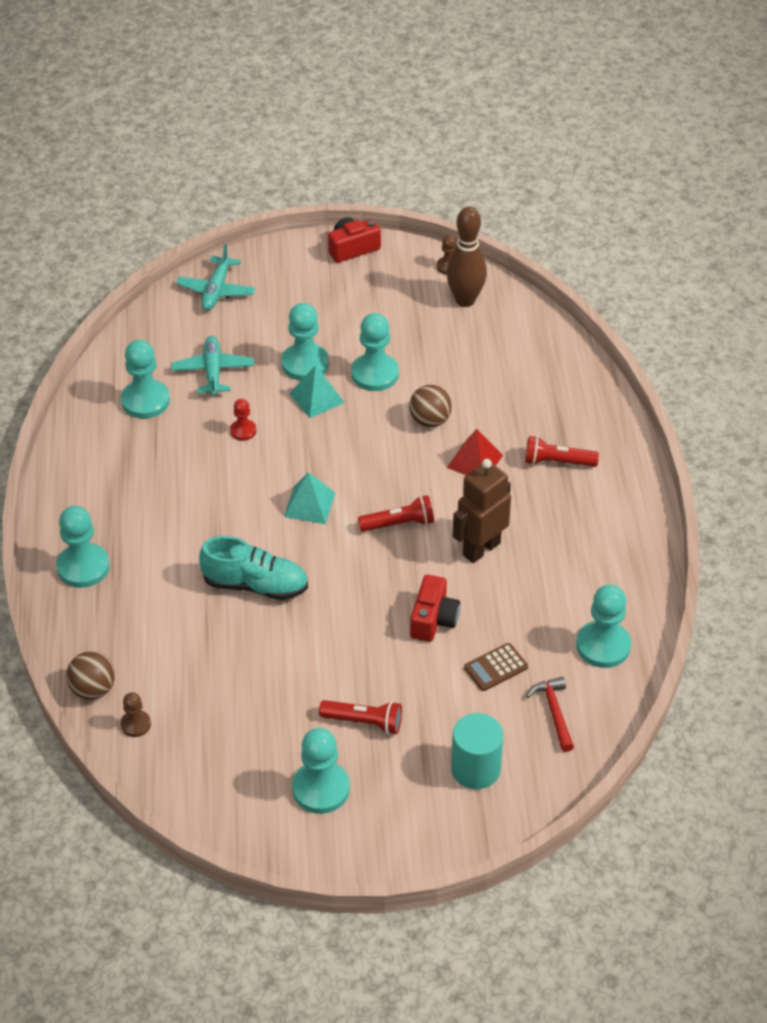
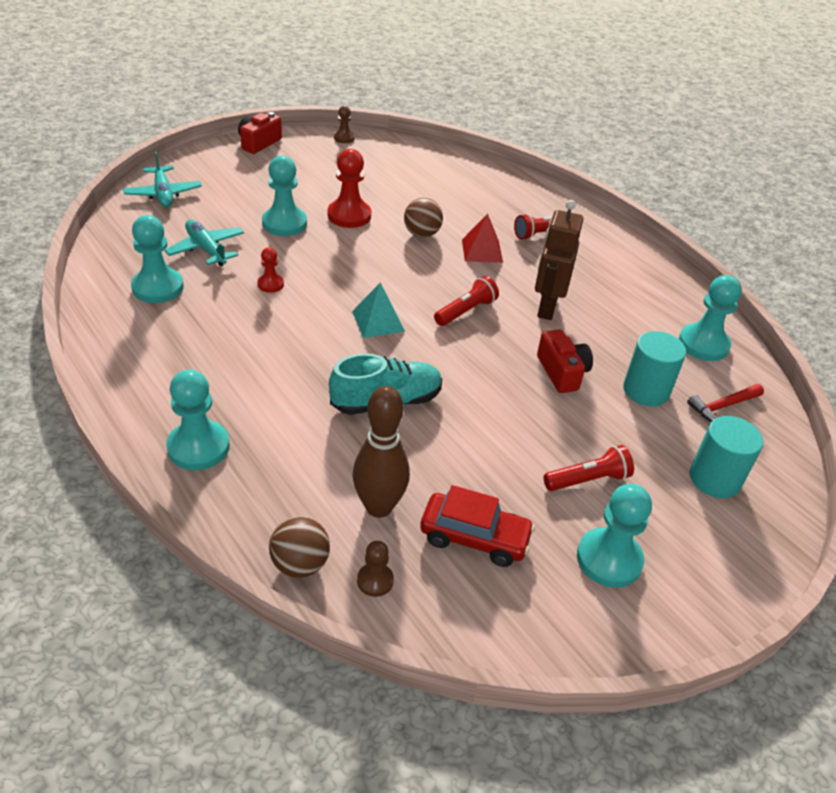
camera: 35 degrees left, 5 degrees down
turquoise pyramid [289,365,345,418] -> none
turquoise pawn [351,313,399,391] -> red pawn [328,149,371,228]
brown bowling pin [446,207,487,307] -> brown bowling pin moved to [353,386,410,518]
brown calculator [464,643,528,691] -> turquoise cylinder [623,331,686,406]
red hammer [526,677,574,752] -> red hammer turned 75 degrees counterclockwise [687,384,764,422]
none -> red car [420,485,535,567]

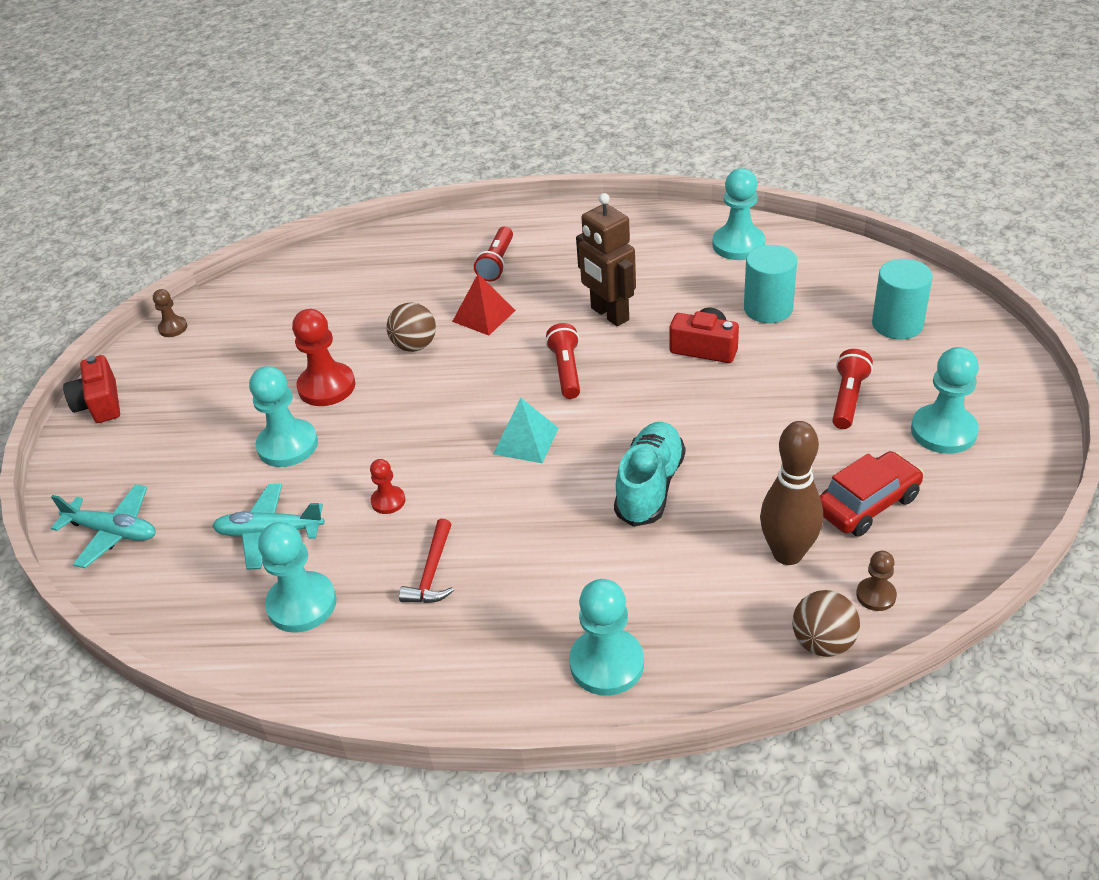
camera: 45 degrees left, 0 degrees up
red hammer [687,384,764,422] -> red hammer moved to [399,519,454,603]

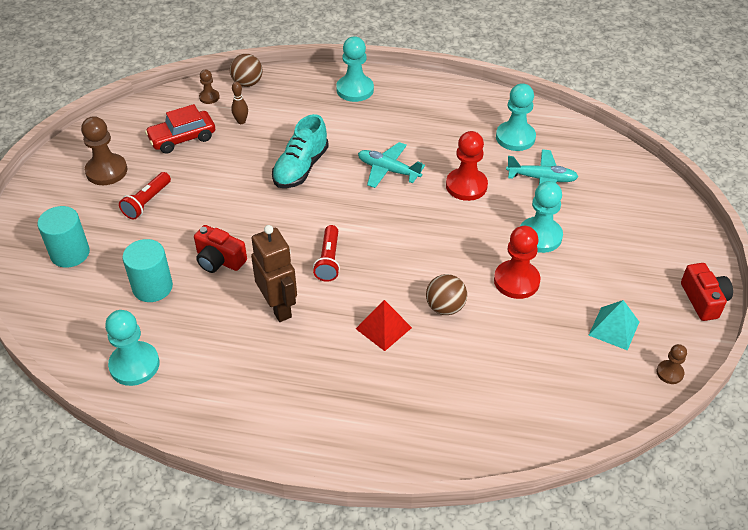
camera: 175 degrees left, 5 degrees up
turquoise plane [51,484,156,568] -> turquoise plane moved to [358,142,425,188]
red pawn [370,459,405,514] -> red pawn [446,131,488,201], size x1.87
red hammer [399,519,454,603] -> none
red flashlight [474,226,513,282] -> none
turquoise pyramid [493,398,559,463] -> turquoise pyramid moved to [589,300,639,351]
brown bowling pin [760,421,823,565] -> brown bowling pin [231,82,248,124], size x0.49
turquoise pawn [911,347,979,454] -> brown pawn [81,116,128,185]

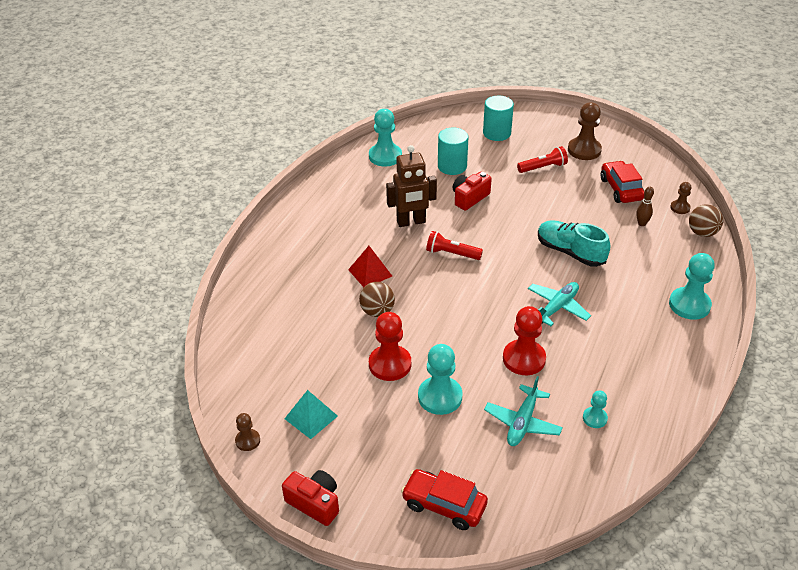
camera: 105 degrees right, 5 degrees down
red flashlight [119,172,171,219] -> red flashlight turned 120 degrees clockwise [517,146,568,173]
turquoise pawn [496,83,536,151] -> turquoise pawn [583,390,608,428], size x0.53
red camera [681,263,733,321] -> red camera turned 150 degrees counterclockwise [282,470,339,526]
none -> red car [401,469,488,530]

